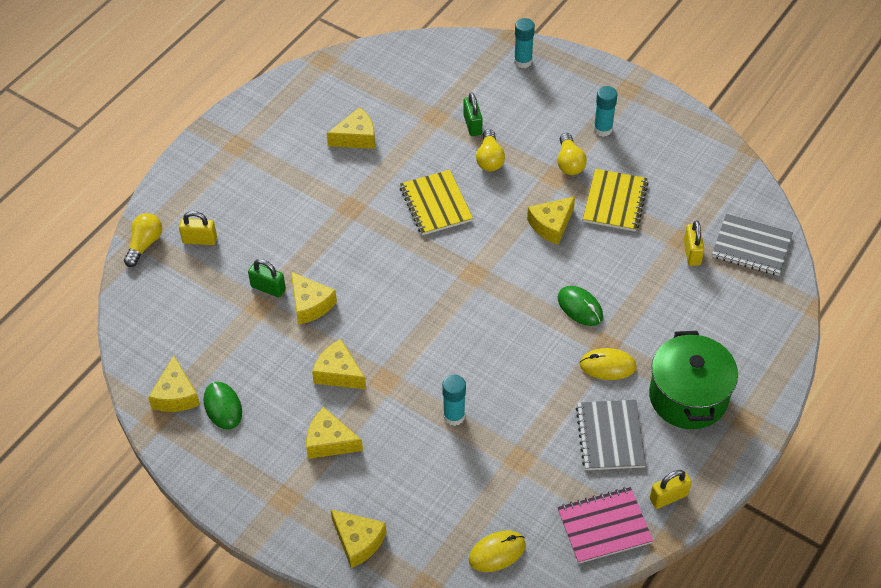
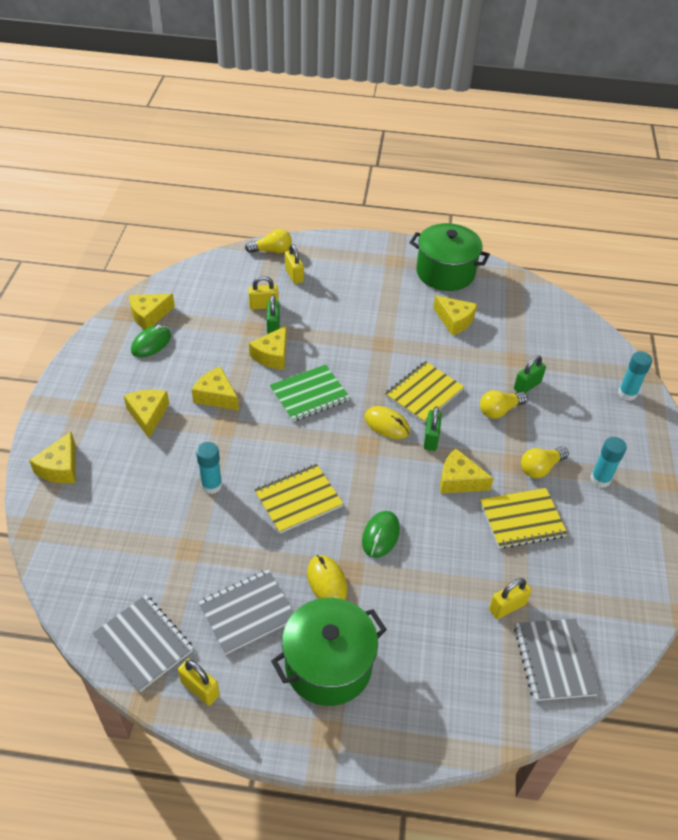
camera: 60 degrees right, 5 degrees down
yellow cheese [312,339,366,389] -> yellow cheese turned 60 degrees counterclockwise [192,366,239,411]
yellow mouse [469,531,526,572] -> yellow mouse moved to [365,406,410,439]
pink notebook [557,487,653,564] -> grey notebook [92,595,193,692]
none -> yellow padlock [248,276,279,310]
none -> yellow notebook [254,464,343,534]
none -> green notebook [270,364,350,422]
none -> green pot [409,223,490,291]
none -> green padlock [424,406,442,451]

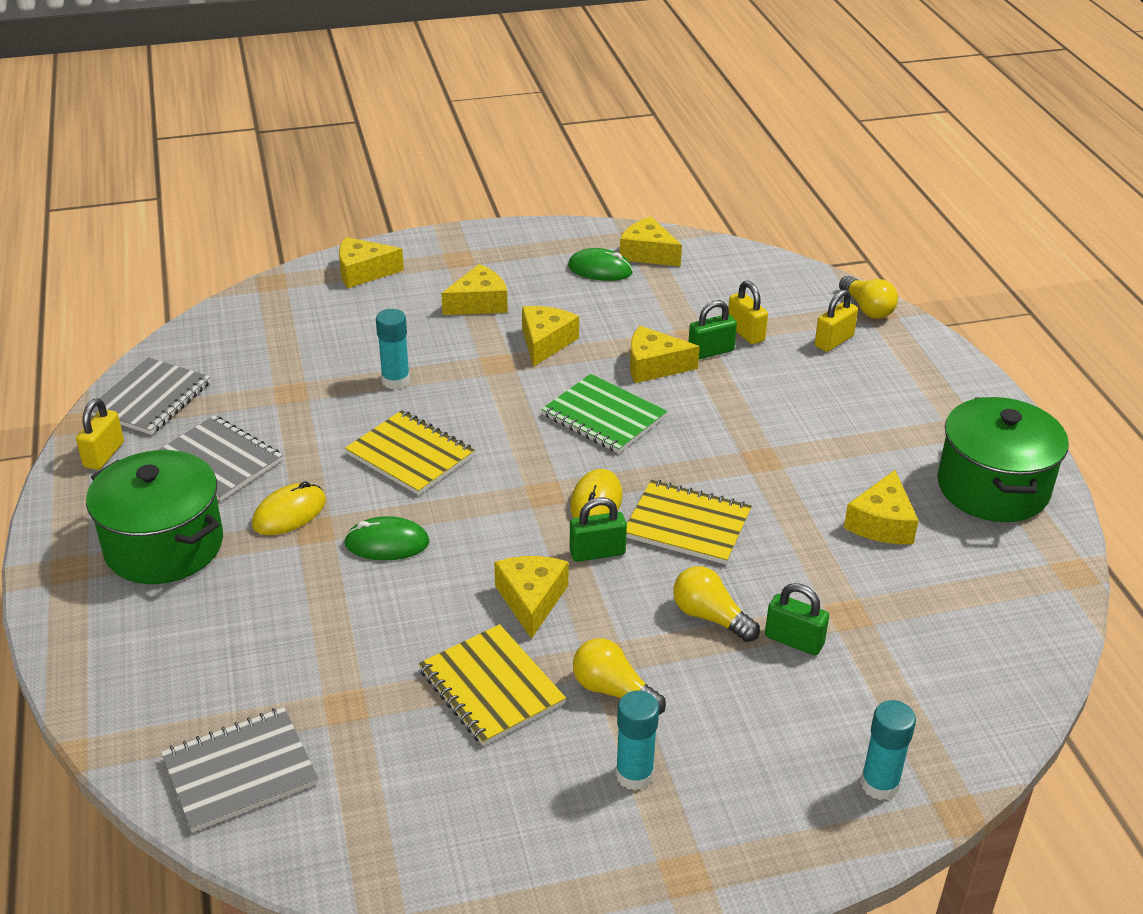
camera: 70 degrees right, 10 degrees down
yellow padlock [489,578,532,619] -> none

